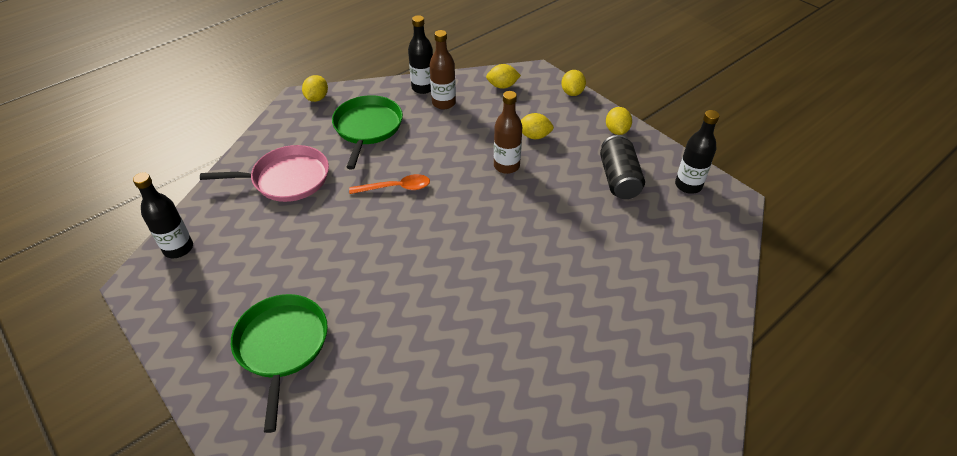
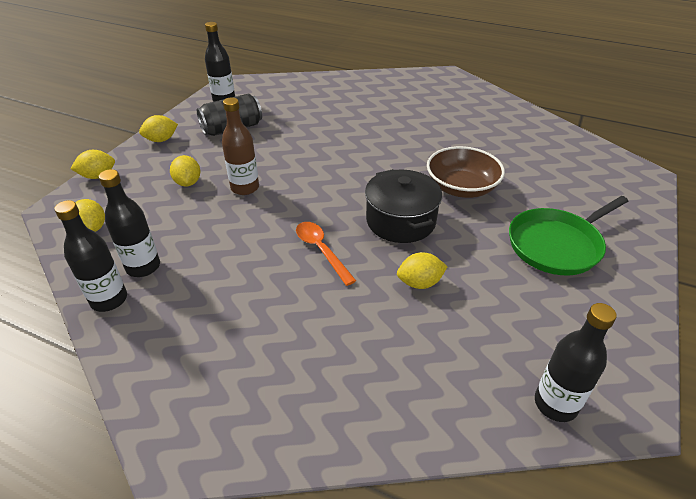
camera: 115 degrees left, 5 degrees down
pink pan [200,145,329,202] -> none
yellow lemon [302,75,328,102] -> yellow lemon moved to [397,252,448,289]
green pan [332,95,403,169] -> none
brown bottle [430,30,456,109] -> black bottle [99,169,160,277]
none -> black pot [365,169,442,243]
none -> brown bowl [427,146,505,198]

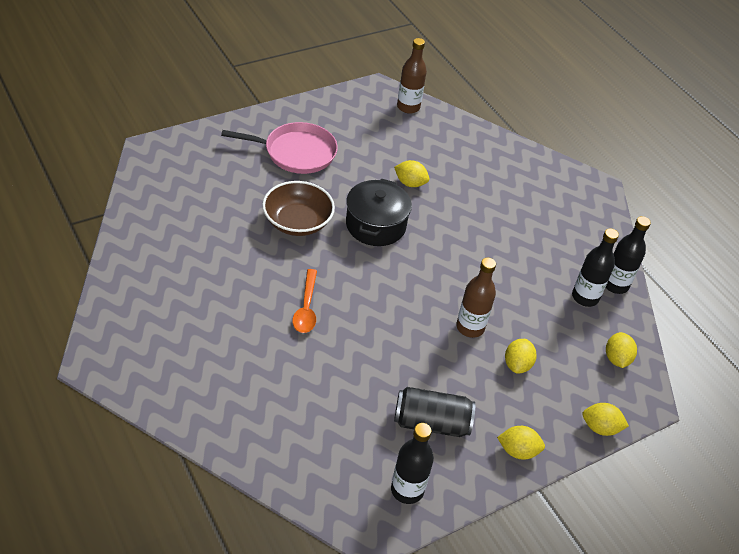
camera: 150 degrees left, 5 degrees up
orange spoon [296,222,356,286] -> orange spoon moved to [292,269,317,333]
green pan [509,196,629,275] -> pink pan [221,122,338,174]
black bottle [535,303,617,422] -> brown bottle [397,38,427,114]

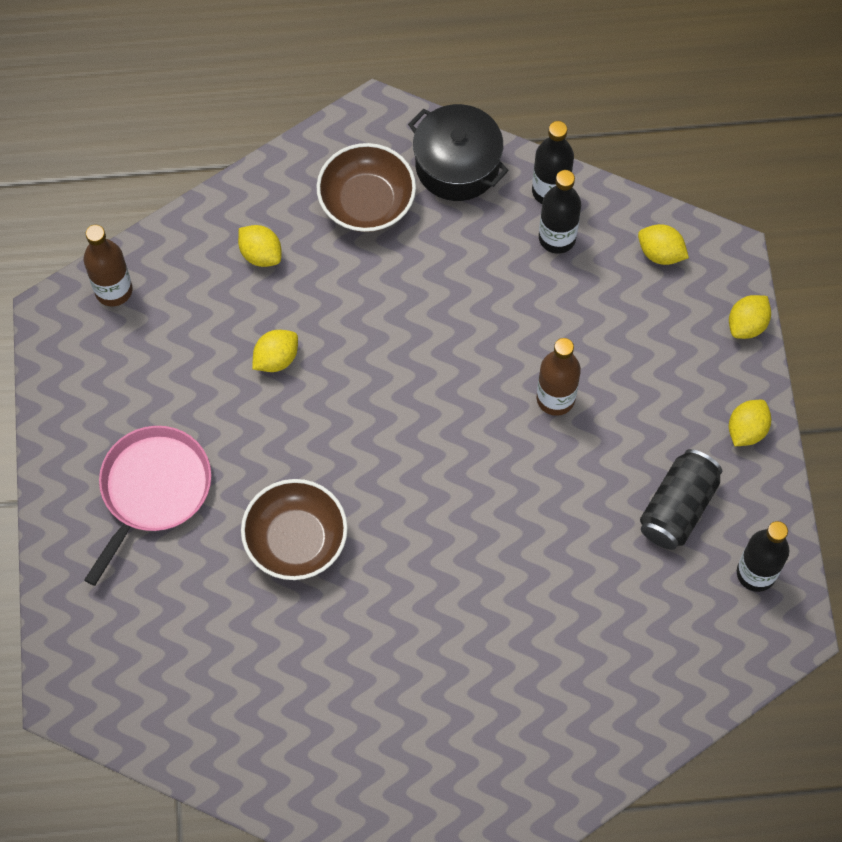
camera: 60 degrees left, 20 degrees up
orange spoon [292,269,317,333] -> none
black pot [346,178,412,246] -> black pot moved to [408,104,509,201]
yellow lemon [505,339,537,373] -> yellow lemon moved to [238,225,282,267]
none -> brown bowl [316,143,416,232]

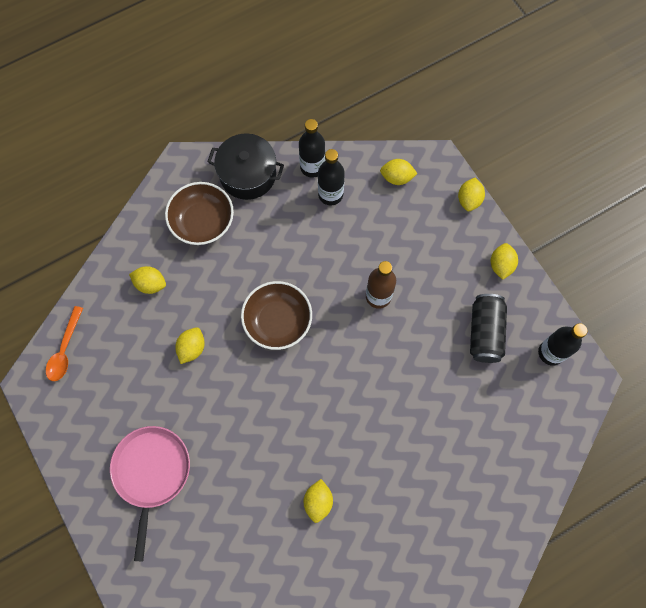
camera: 25 degrees left, 5 degrees up
brown bottle [84,225,132,307] -> orange spoon [46,306,83,381]
brown bowl [241,479,348,580] -> brown bowl moved to [241,281,312,350]
none -> yellow lemon [304,479,333,523]

